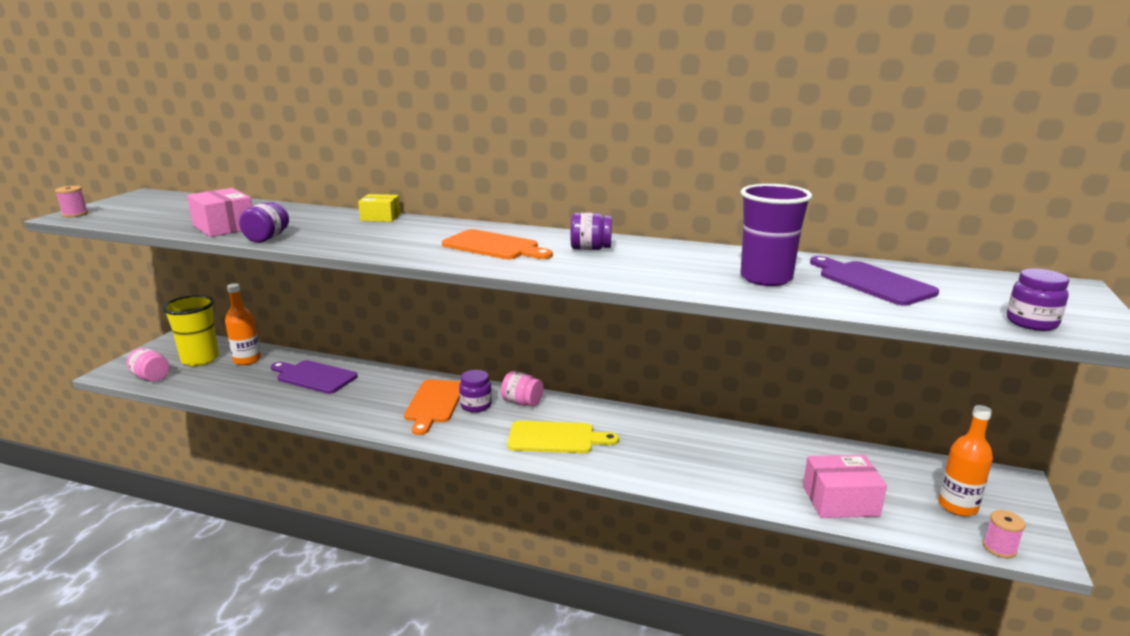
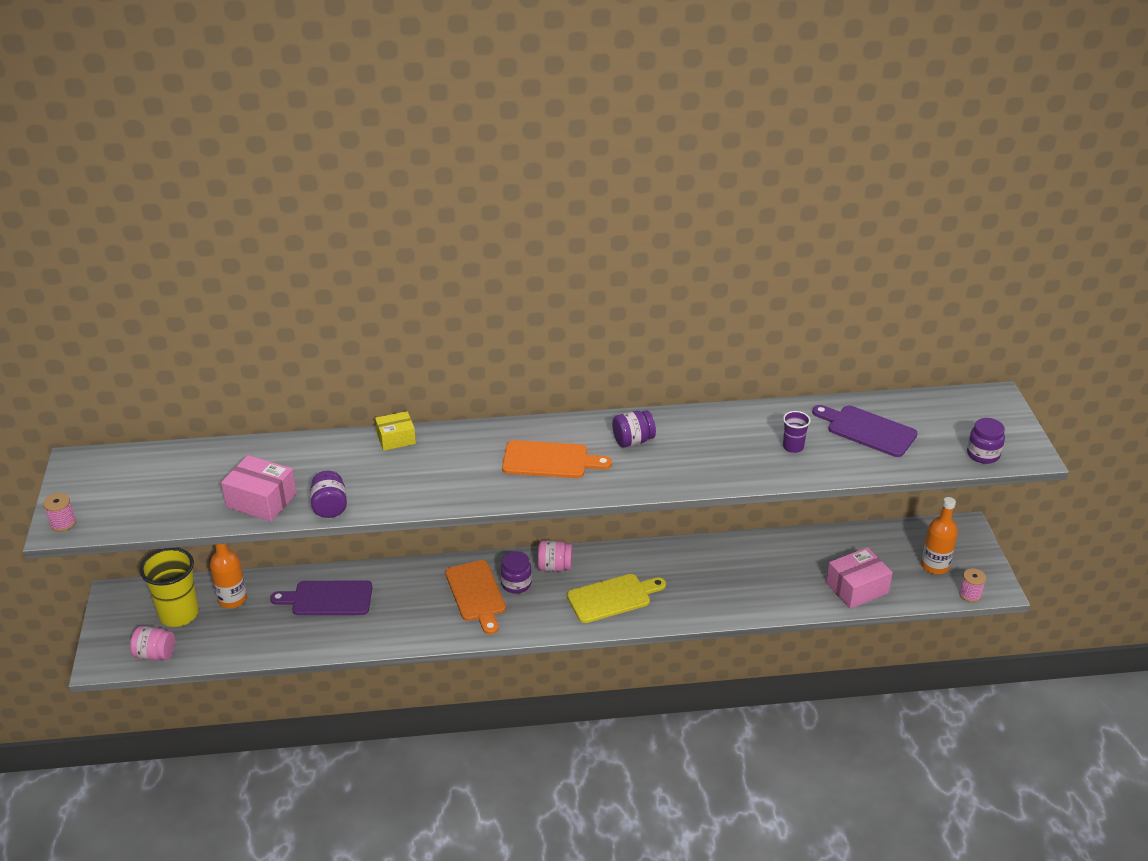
camera: 25 degrees left, 15 degrees up
purple cup [740,184,812,286] -> purple cup [783,411,811,453], size x0.50

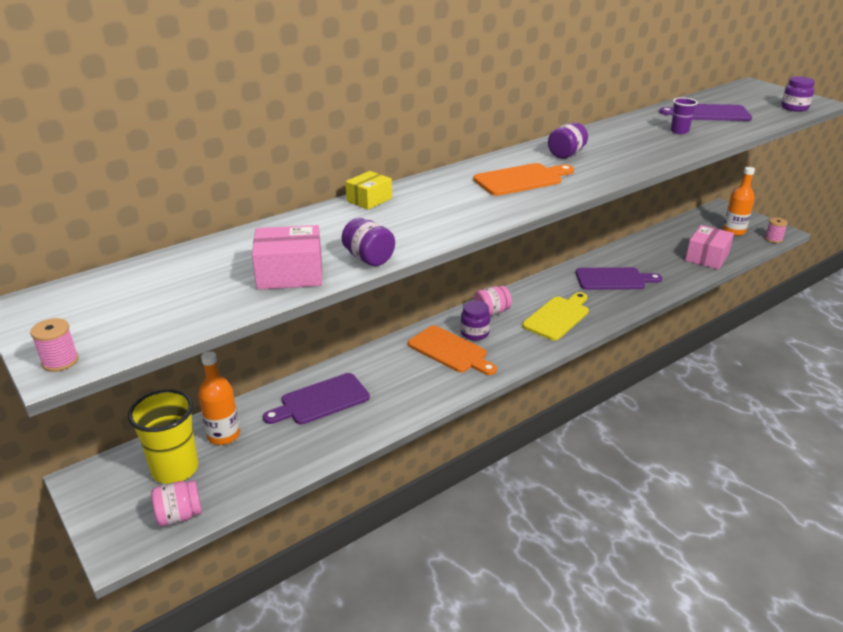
camera: 30 degrees left, 5 degrees down
none -> purple cutting board [576,267,662,290]

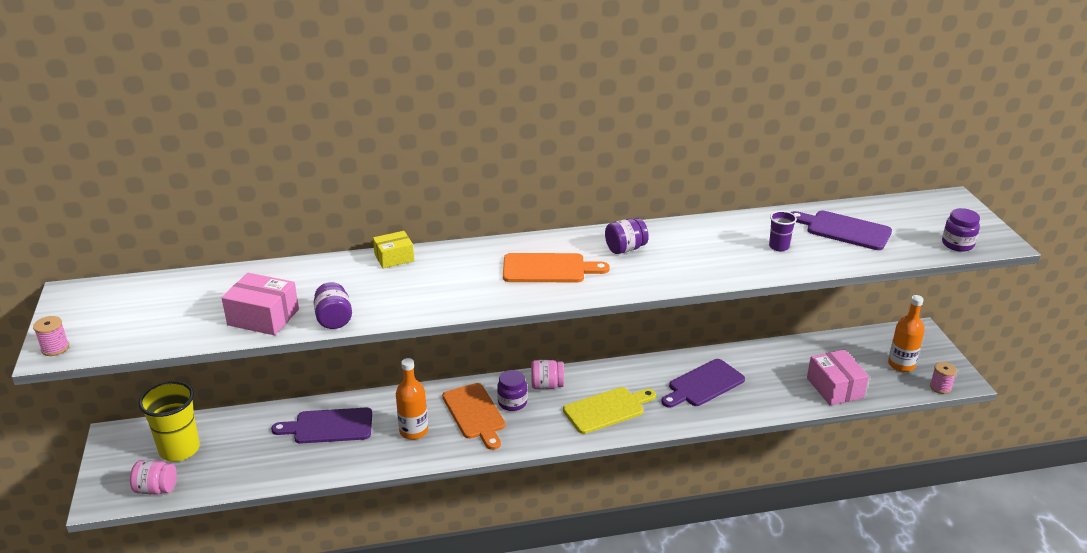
camera: 25 degrees right, 0 degrees up
orange bottle [198,351,240,445] -> orange bottle moved to [396,358,428,440]
purple cutting board [576,267,662,290] -> purple cutting board turned 120 degrees clockwise [661,359,745,408]
pink box [685,225,734,270] -> pink box turned 75 degrees counterclockwise [807,350,869,405]

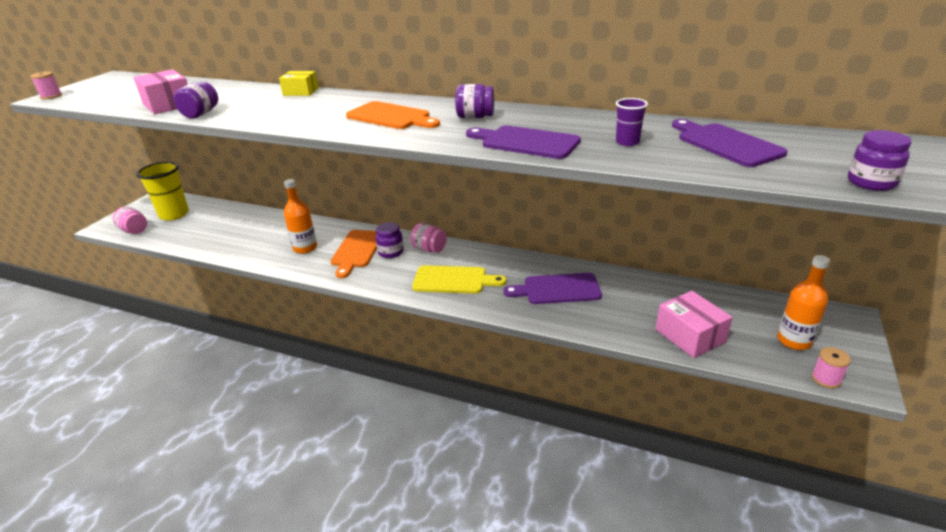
camera: 35 degrees right, 0 degrees up
purple cutting board [271,408,372,444] -> purple cutting board moved to [466,125,581,159]
pink box [807,350,869,405] -> pink box turned 45 degrees counterclockwise [656,291,733,358]

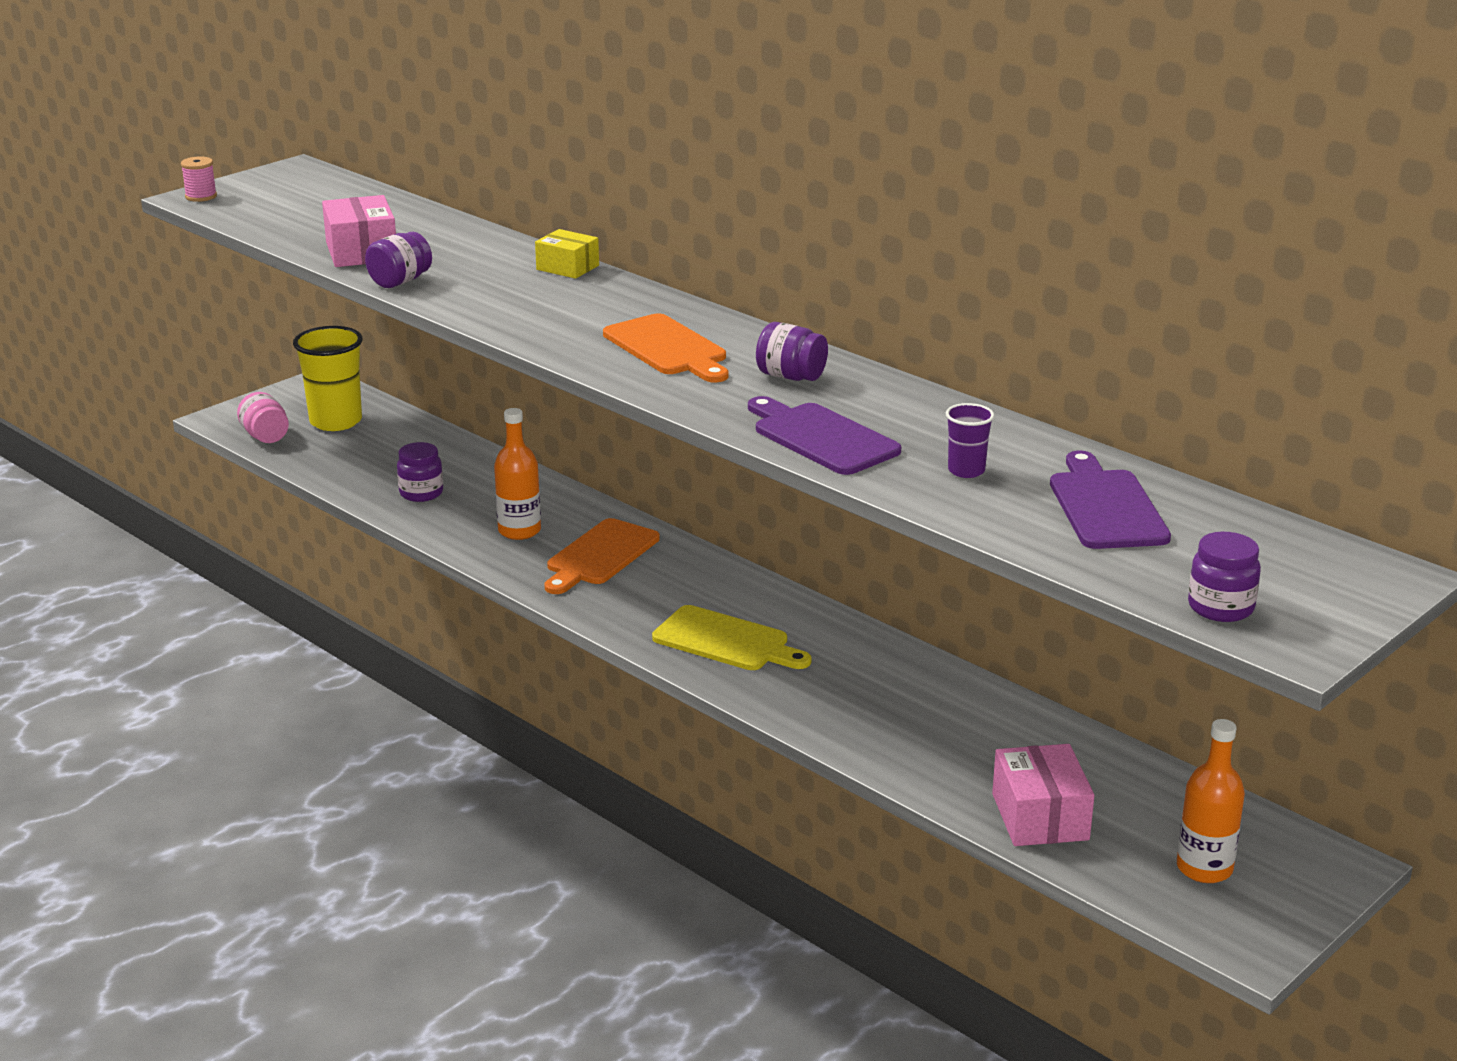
camera: 20 degrees right, 5 degrees down
purple jar [375,222,404,258] -> purple jar moved to [397,442,443,502]
pink jar [411,223,447,253] -> none
purple cutting board [503,273,602,304] -> none
pink spool [812,347,851,388] -> none

